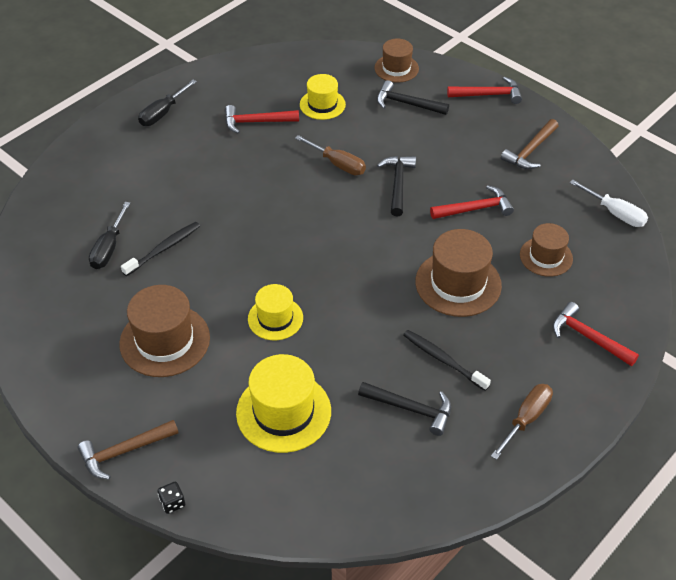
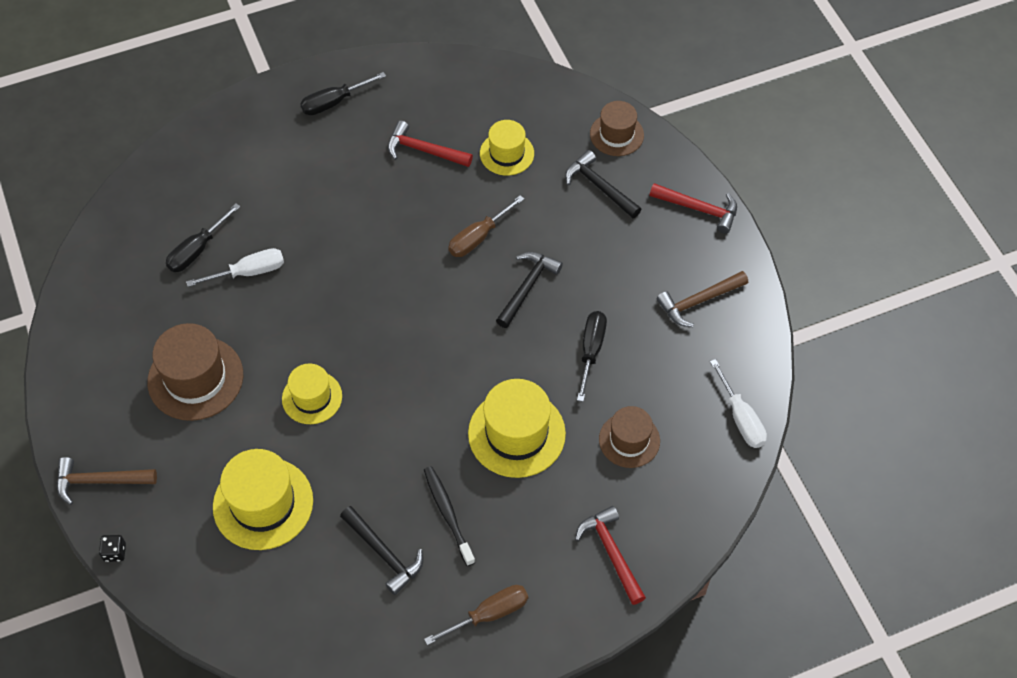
camera: 25 degrees right, 10 degrees up
black toothbrush [121,222,200,276] -> white screwdriver [186,248,284,287]
brown screwdriver [295,135,366,175] -> brown screwdriver turned 75 degrees clockwise [448,195,524,257]
brown hat [415,229,502,317] -> yellow hat [468,379,566,478]
red hammer [430,185,514,219] -> black screwdriver [577,311,607,402]

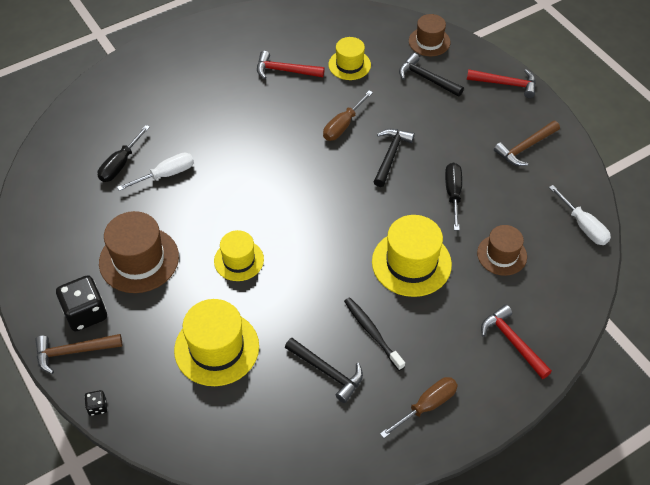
camera: 10 degrees left, 5 degrees down
black screwdriver [300,72,386,115] -> none
none -> black dice [56,275,107,332]

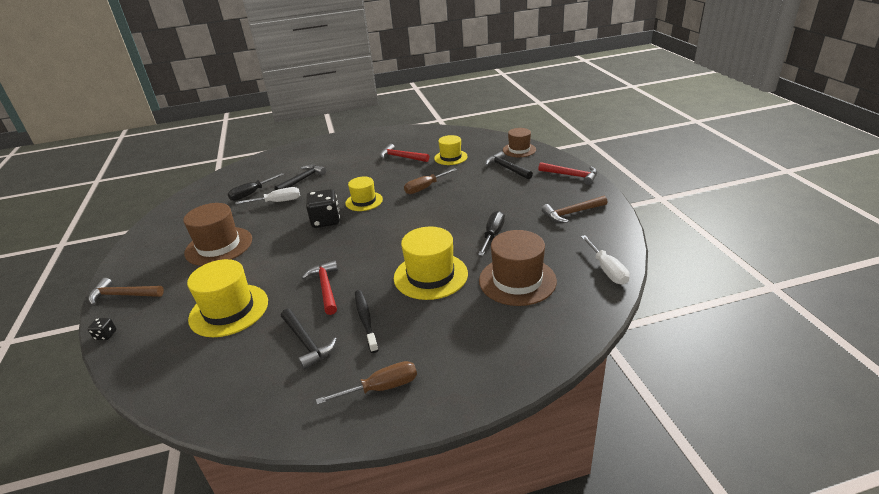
camera: 20 degrees right, 20 degrees down
black dice [56,275,107,332] -> black dice moved to [306,189,340,228]
yellow hat [214,230,264,281] -> yellow hat moved to [345,177,383,211]
black hammer [374,129,415,187] -> black hammer moved to [274,165,326,190]
brown hat [477,225,527,276] -> brown hat [479,230,557,306], size x1.59
red hammer [481,305,552,379] -> red hammer moved to [302,260,338,315]

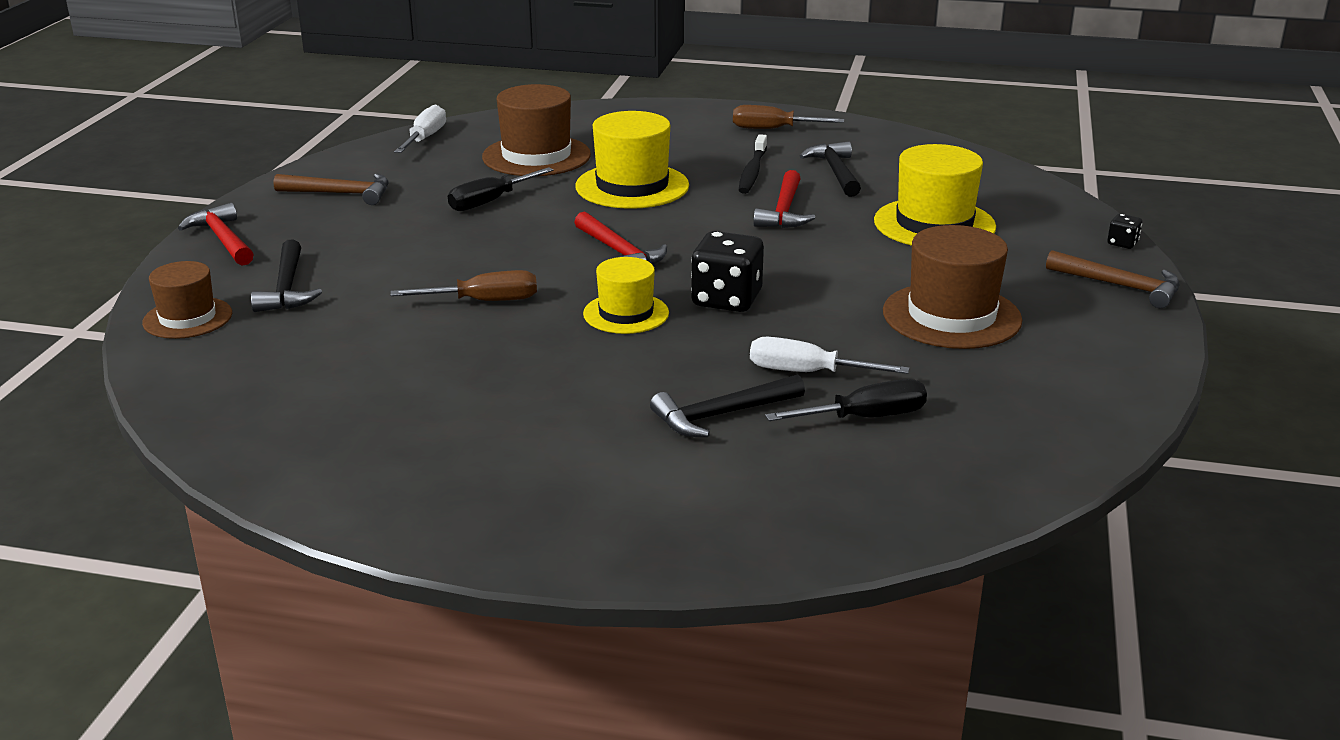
camera: 155 degrees left, 5 degrees down
red hammer [380,144,429,162] -> red hammer moved to [574,211,667,265]
yellow hat [434,135,468,165] -> none

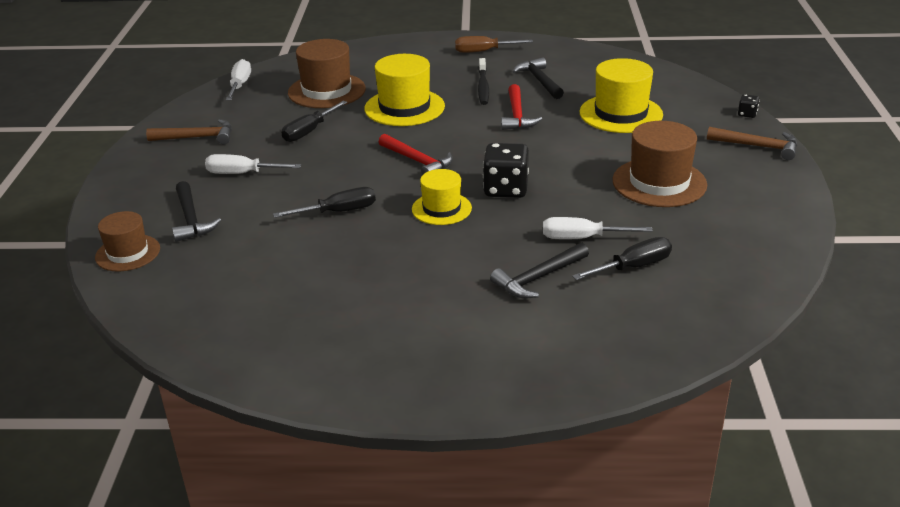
camera: 10 degrees left, 5 degrees up
red hammer [178,203,254,266] -> none
brown screwdriver [391,270,537,301] -> black screwdriver [273,187,376,218]
none -> white screwdriver [205,154,301,174]

